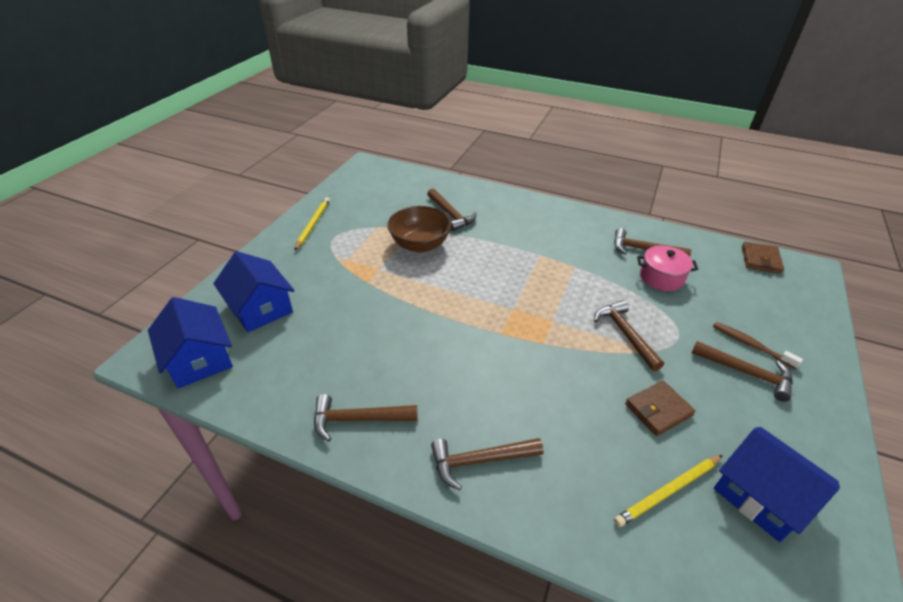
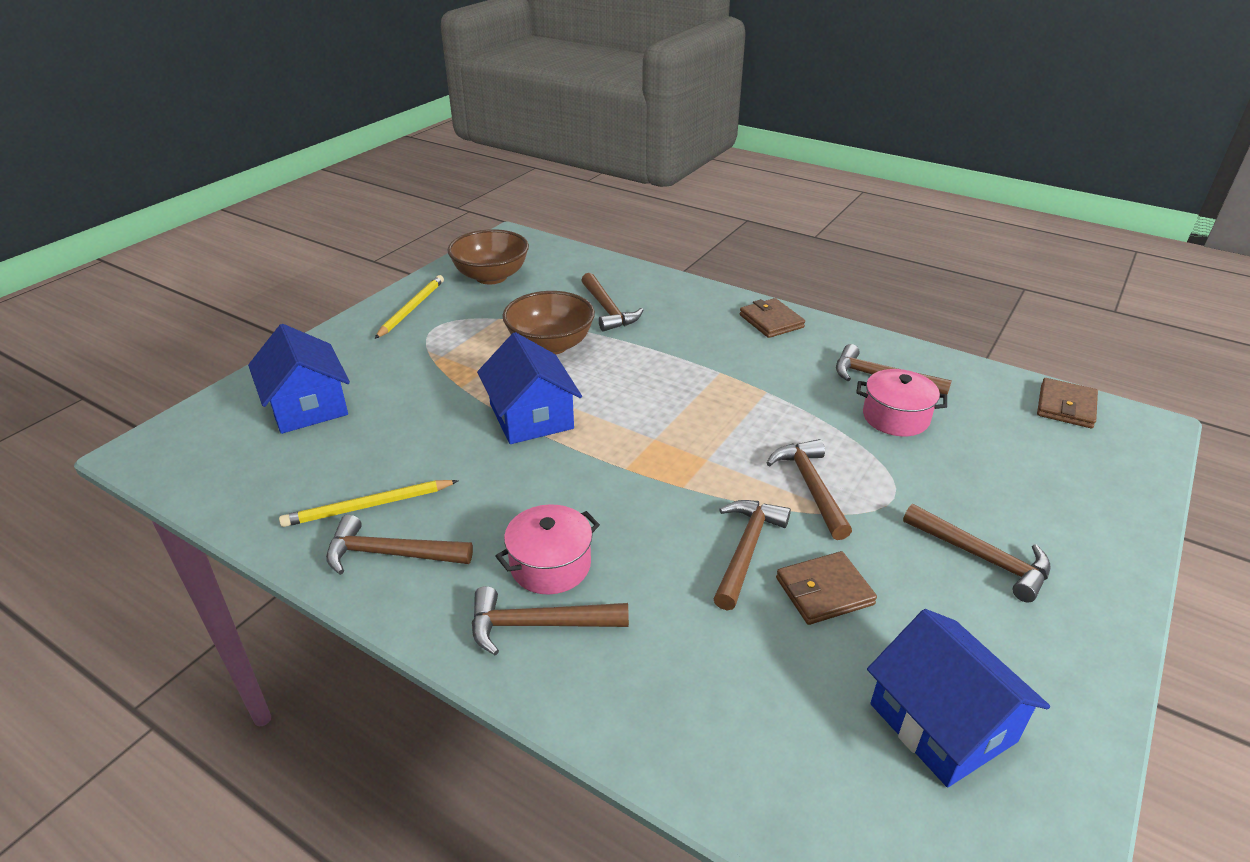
camera: 10 degrees right, 5 degrees down
blue house [148,297,233,388] -> blue house moved to [477,332,582,444]
yellow pencil [614,455,723,527] -> yellow pencil moved to [279,480,459,527]
brown toothbrush [713,322,803,369] -> none
none -> brown bowl [447,229,529,284]
none -> pink pot [496,504,600,594]
none -> brown hammer [713,500,791,610]
none -> brown wallet [740,298,805,338]

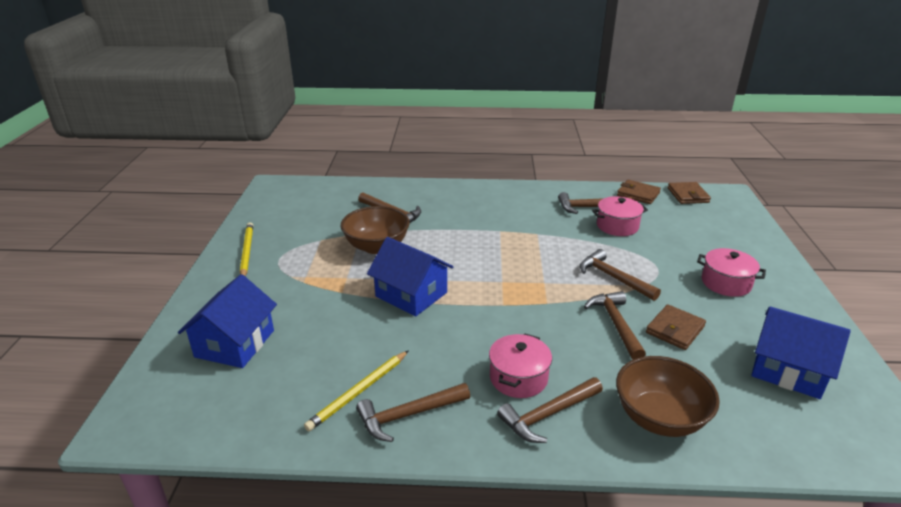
camera: 30 degrees left, 5 degrees down
blue house [248,324,350,434] -> blue house turned 75 degrees clockwise [178,274,277,368]
brown bowl [447,229,529,284] -> brown bowl moved to [616,356,720,437]
brown wallet [740,298,805,338] -> brown wallet moved to [617,180,661,204]
brown hammer [903,504,1051,602] -> pink pot [697,248,766,297]

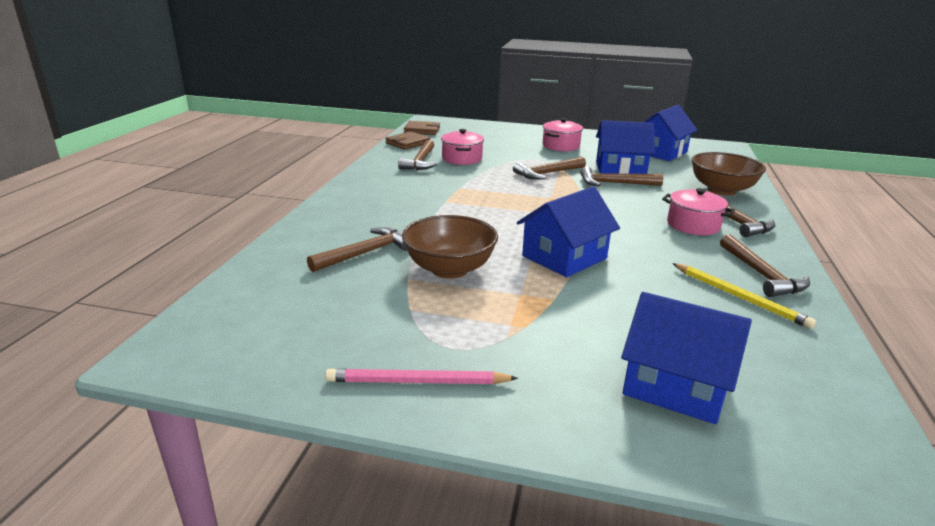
camera: 80 degrees left, 5 degrees down
yellow pencil [240,222,253,276] -> pink pencil [325,368,518,384]
brown wallet [646,304,706,350] -> blue house [596,120,655,174]

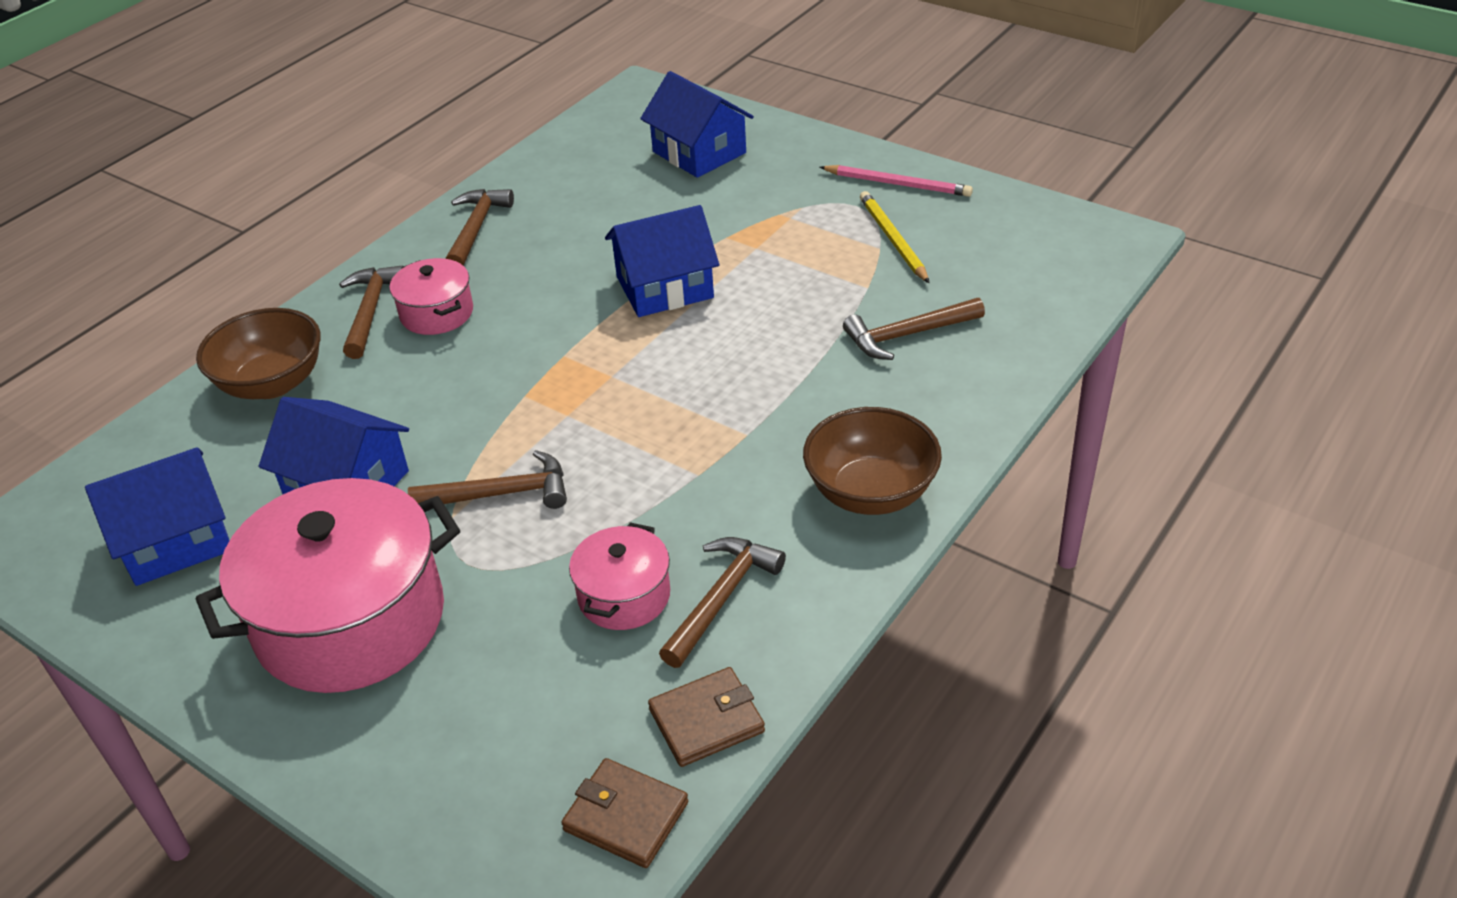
camera: 155 degrees left, 15 degrees up
brown bowl [402,215,498,279] -> brown bowl moved to [803,407,942,515]
pink pot [542,118,583,151] -> pink pot [196,478,460,693], size x2.03
brown hammer [580,166,663,186] -> none
yellow pencil [672,263,816,329] -> yellow pencil moved to [860,191,929,283]

